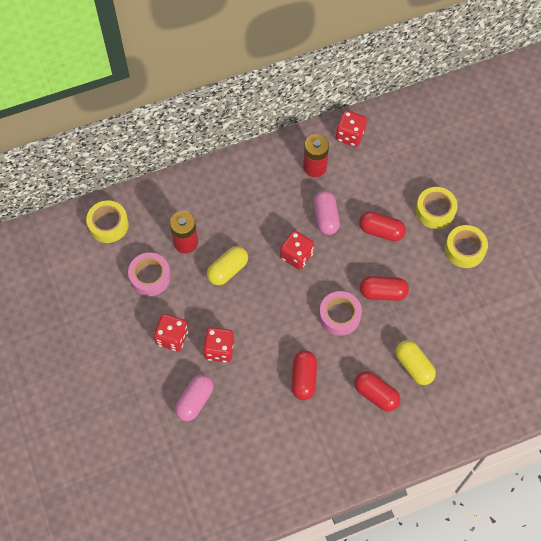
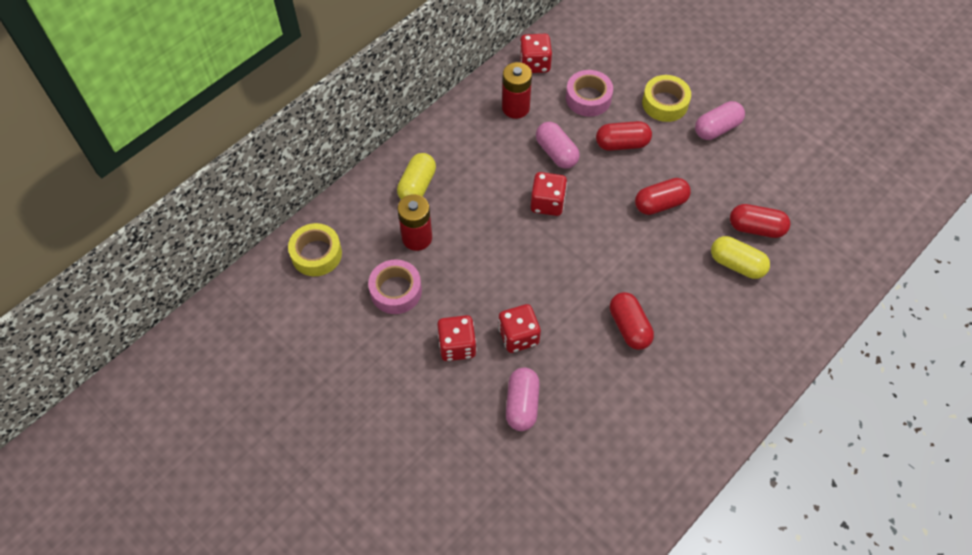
camera: 25 degrees left, 5 degrees down
yellow capsule [207,246,248,285] -> yellow capsule moved to [397,153,436,199]
pink tape [319,291,362,336] -> pink tape moved to [566,70,613,117]
red capsule [354,371,401,412] -> red capsule moved to [730,204,790,238]
yellow tape [445,225,488,268] -> pink capsule [695,101,745,140]

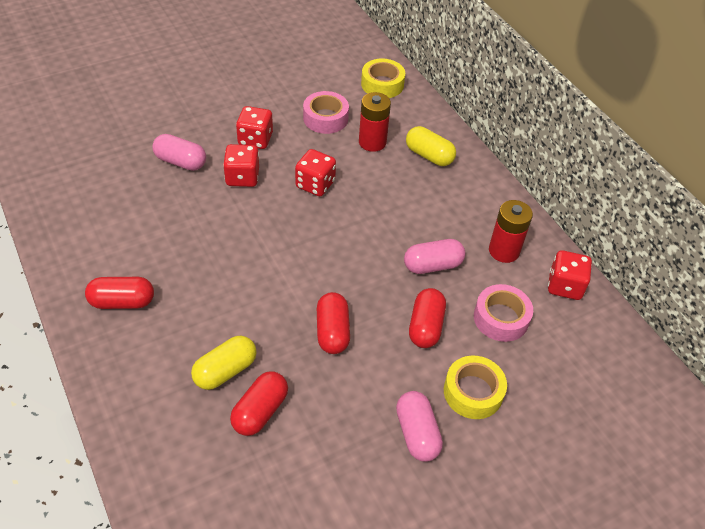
camera: 105 degrees right, 10 degrees down
red dice [531,172,567,216] -> red dice moved to [295,149,336,196]
red capsule [610,292,654,350] -> red capsule moved to [85,277,154,309]

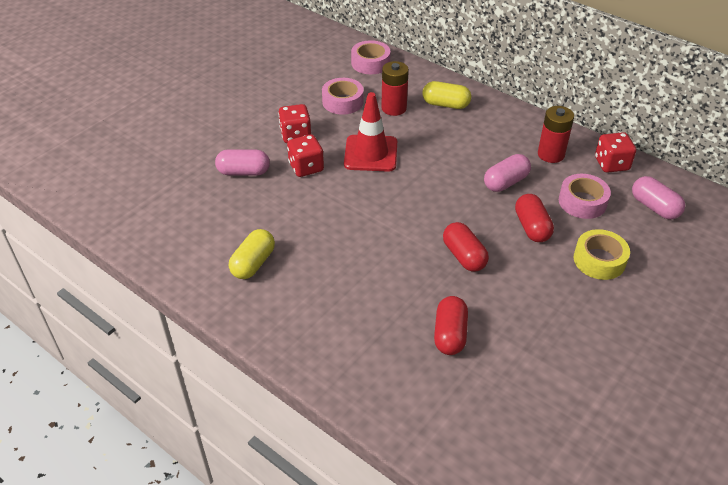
camera: 20 degrees left, 5 degrees down
red capsule [85,277,154,309] -> none
yellow capsule [191,336,257,390] -> yellow capsule moved to [229,229,275,279]
red dice [295,149,336,196] -> red traffic cone [344,92,397,172]
yellow tape [361,59,405,98] -> pink tape [351,40,390,74]
pink capsule [396,391,443,461] -> pink capsule moved to [632,176,685,220]

